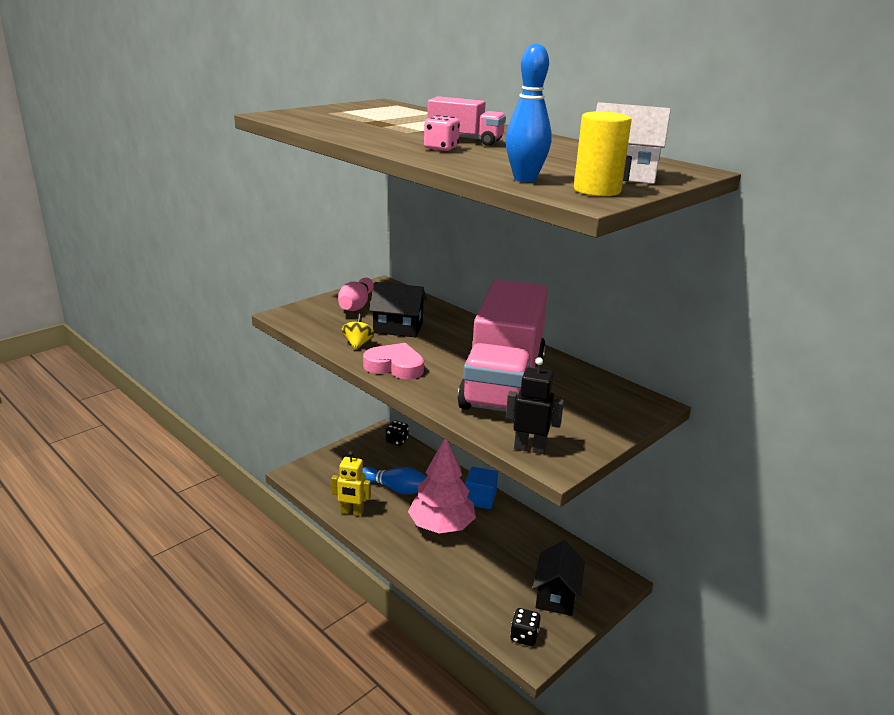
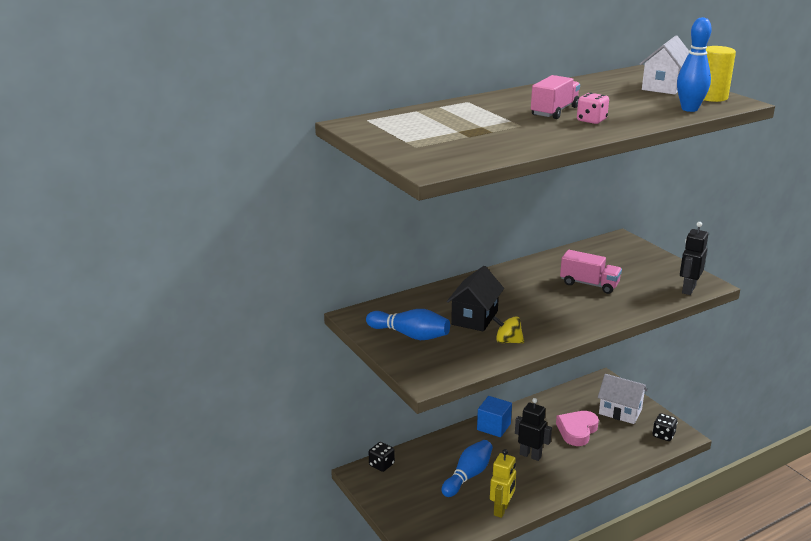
camera: 75 degrees left, 0 degrees up
pink bowling pin [338,278,374,311] -> blue bowling pin [366,309,450,340]
pink heart [363,343,424,379] -> pink heart moved to [556,411,599,446]
pink tree [408,439,476,533] -> black robot [515,398,552,461]
pink truck [457,279,548,412] -> pink truck [560,250,622,294], size x0.44
black house [533,540,585,616] -> white house [598,374,648,424]

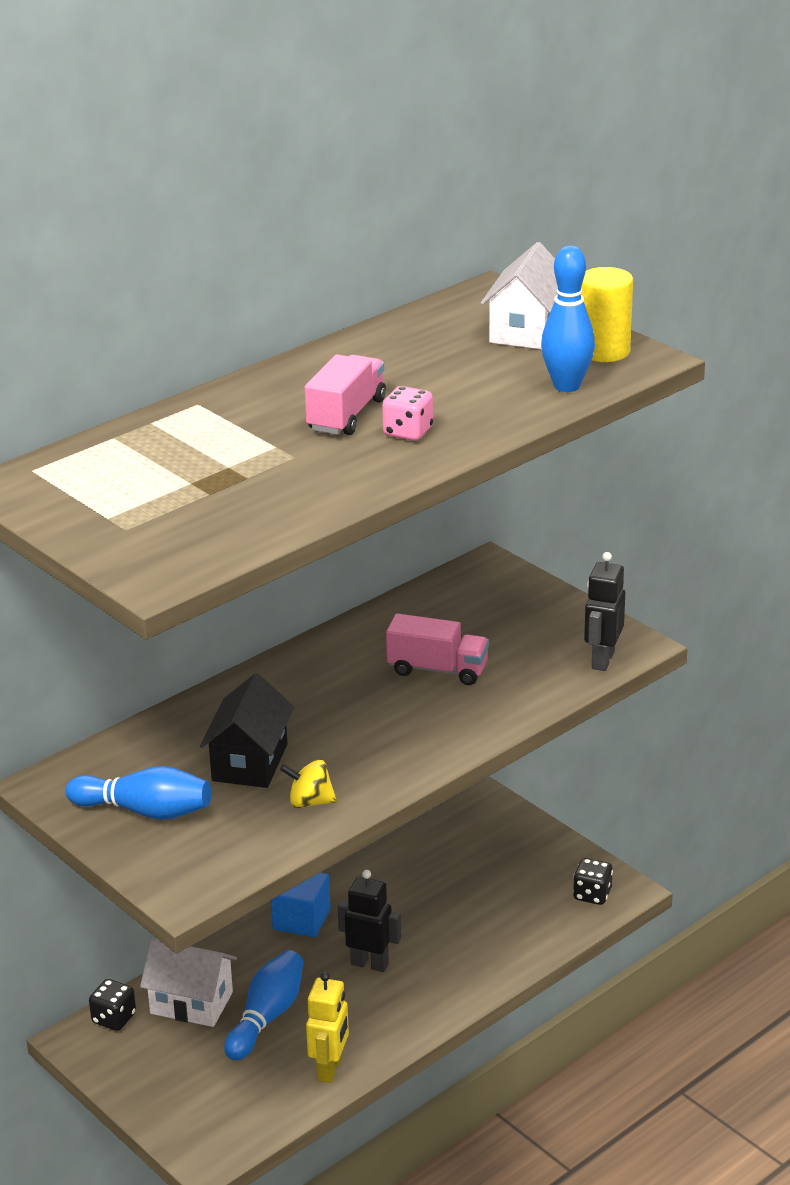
camera: 10 degrees left, 5 degrees up
pink heart [556,411,599,446] -> none
white house [598,374,648,424] -> white house moved to [140,939,237,1027]

